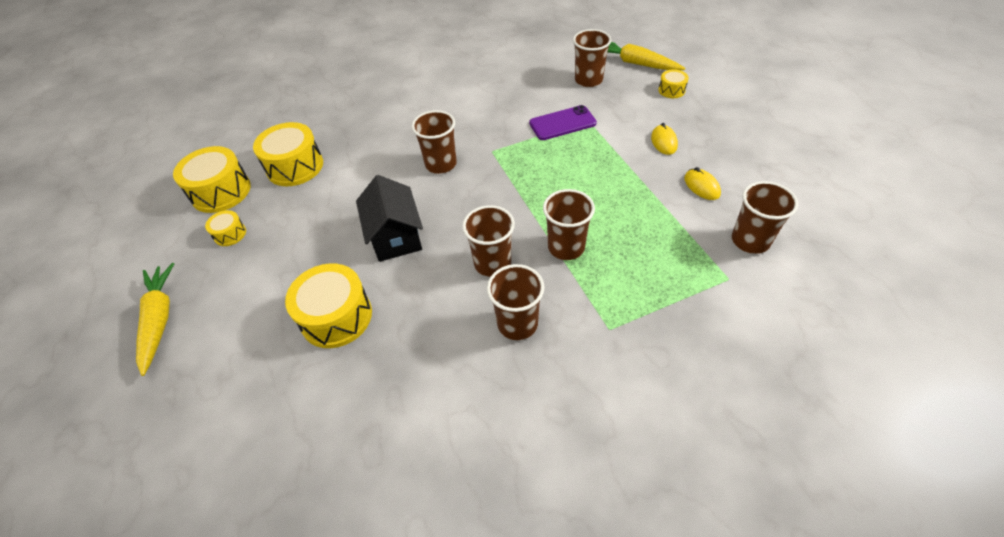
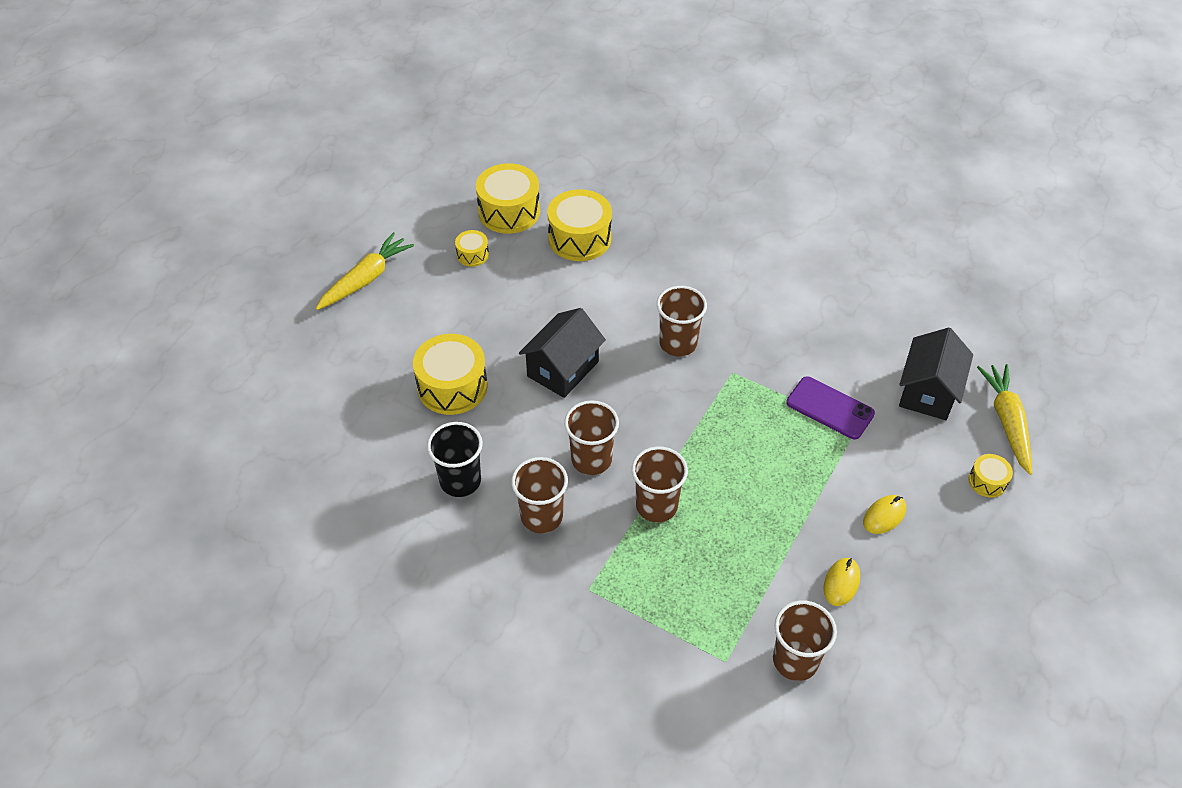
camera: 50 degrees right, 0 degrees up
brown cup [573,29,612,87] -> black house [899,328,973,420]
none -> black cup [427,422,483,497]

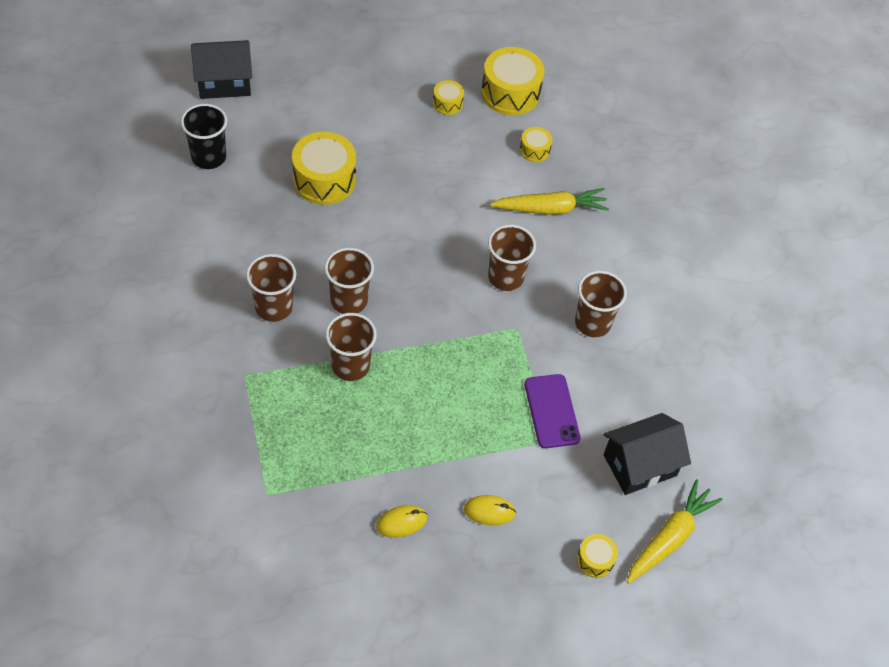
camera: 40 degrees right, 5 degrees up
yellow carrot [316,232,414,310] -> yellow carrot moved to [490,188,609,215]
black cup [427,422,483,497] -> black cup moved to [181,104,227,169]
black house [519,308,606,398] -> black house moved to [191,40,252,99]
yellow drum [547,189,612,261] -> yellow drum [520,127,552,162], size x0.50
brown cup [773,600,837,681] -> brown cup moved to [575,271,627,337]

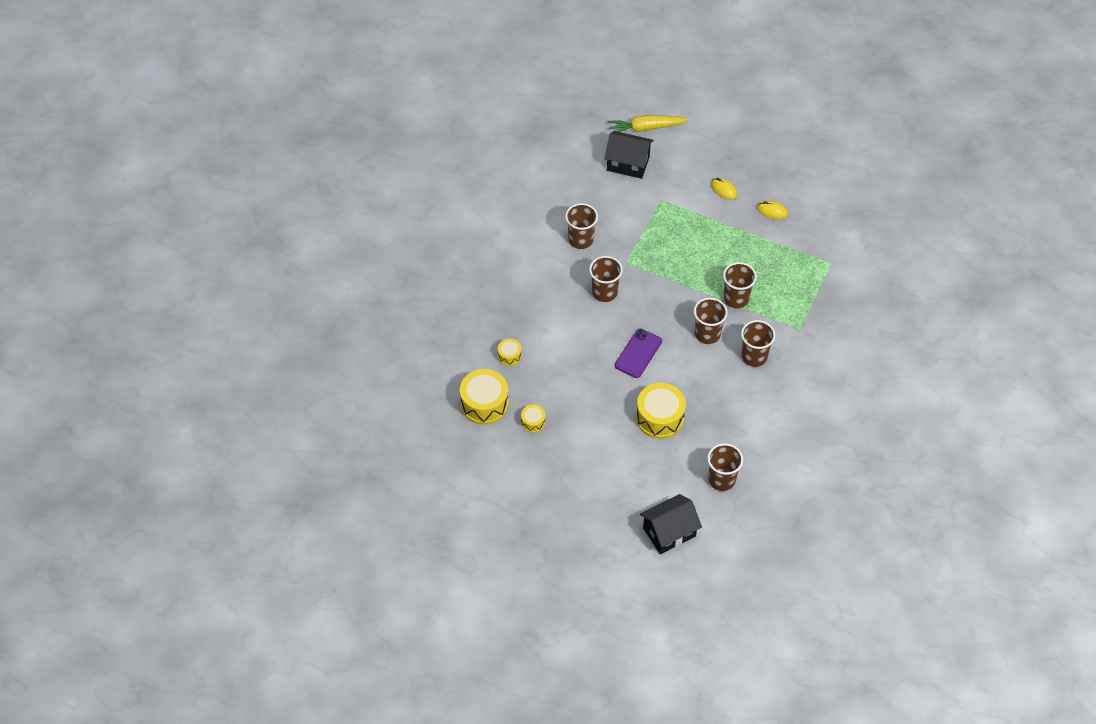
camera: 135 degrees left, 0 degrees up
black cup [181,104,227,169] -> brown cup [707,443,743,491]
black house [191,40,252,99] -> black house turned 60 degrees counterclockwise [640,494,702,554]
yellow carrot [490,188,609,215] -> none
purple phone [524,374,581,448] -> purple phone moved to [615,328,662,378]
yellow drum [577,534,618,578] -> none

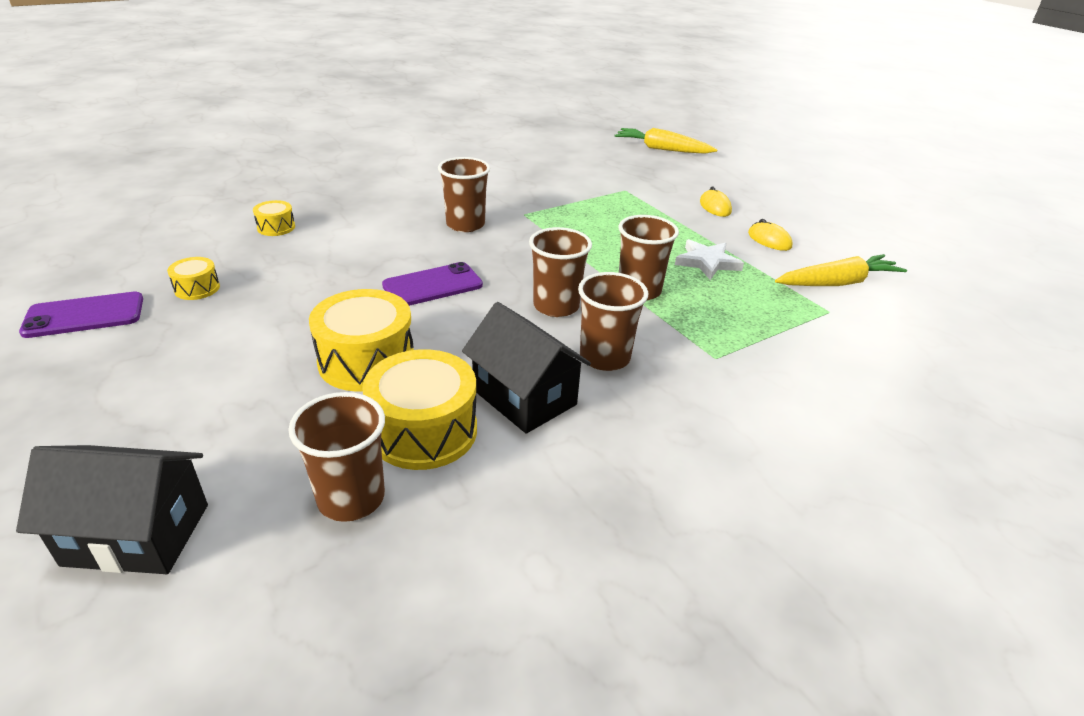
camera: 30 degrees right, 20 degrees down
yellow drum [460,369,509,425] -> yellow drum moved to [362,349,477,470]
brown cup [565,203,598,249] -> none
black house [604,131,654,179] -> black house moved to [462,302,591,434]
none -> purple phone [19,292,143,338]
none -> white star [675,239,744,280]
none -> yellow carrot [775,254,907,286]

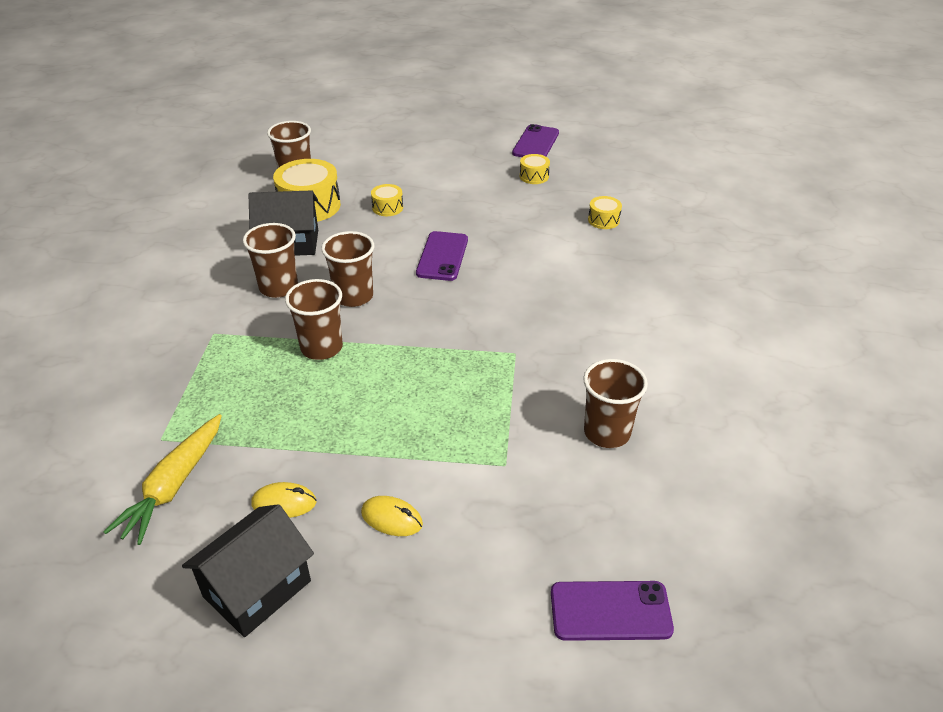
camera: 130 degrees right, 5 degrees up
black house [16,445,208,574] -> black house moved to [182,504,314,637]
yellow drum [309,289,414,392] -> yellow drum [371,184,403,216], size x0.50
brown cup [438,157,490,232] -> brown cup moved to [583,359,648,448]
yellow carrot [615,128,717,154] -> purple phone [551,581,674,641]
white star [675,239,744,280] -> none

